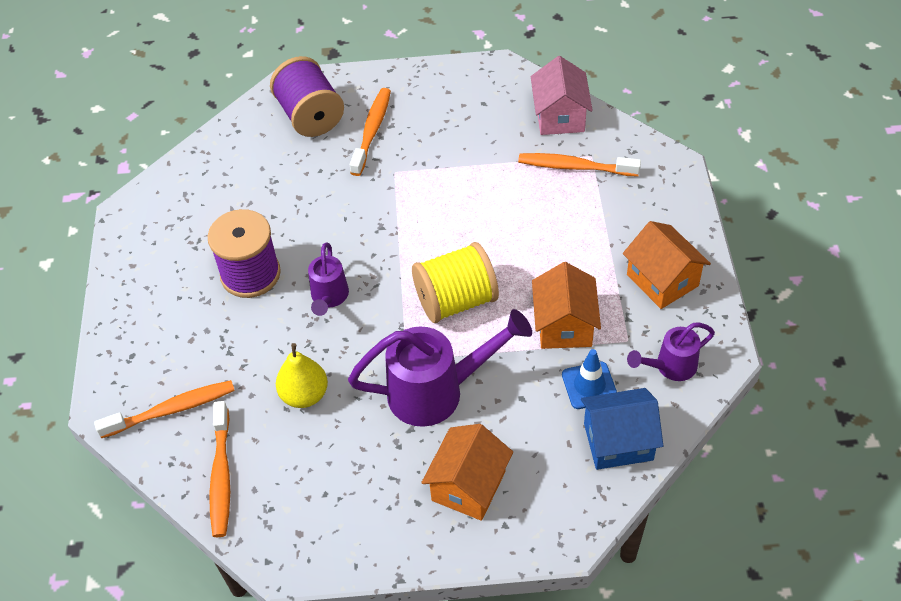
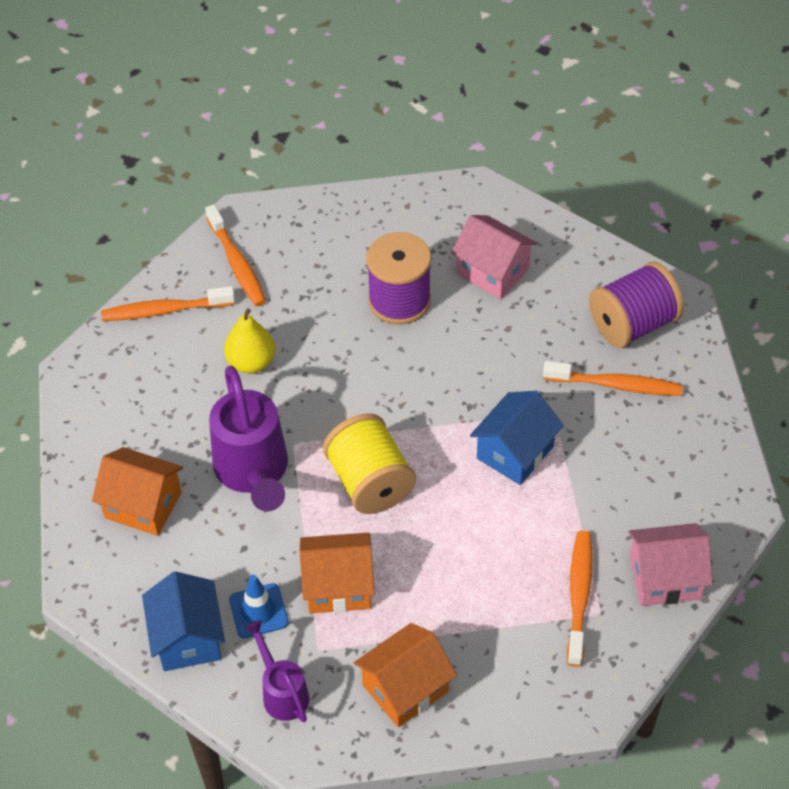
camera: 85 degrees right, 0 degrees up
purple watering can [308,243,349,316] -> none
none -> pink house [451,215,537,299]
none -> blue house [470,391,564,485]

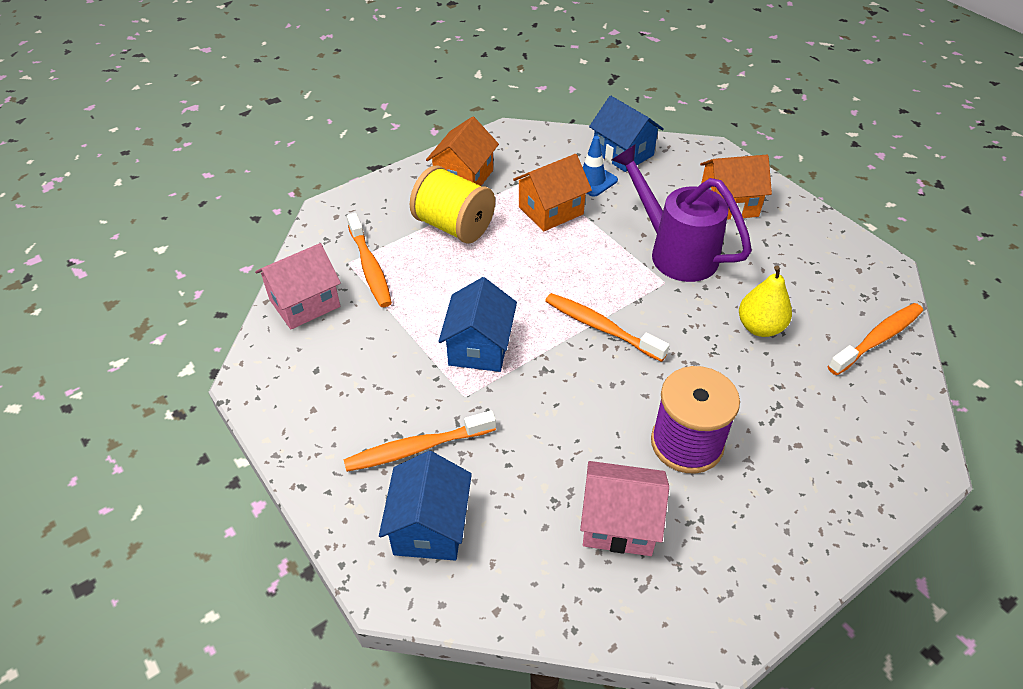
camera: 150 degrees right, 5 degrees down
orange toothbrush [205,204,266,306] -> orange toothbrush moved to [545,293,670,362]
purple watering can [244,620,309,722] -> none
yellow spool [323,413,416,514] -> yellow spool moved to [410,166,495,244]
purple spool [589,262,684,348] -> blue house [379,451,472,561]

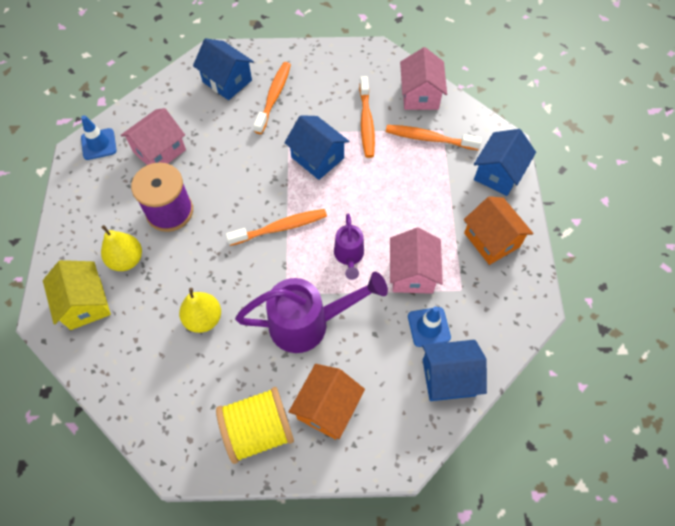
camera: 125 degrees right, 15 degrees up
yellow spool [410,166,495,244] -> yellow spool moved to [216,387,294,464]
orange house [513,154,592,231] -> pink house [390,228,443,294]
orange toothbrush [828,303,923,375] -> orange toothbrush moved to [359,76,375,158]
none -> yellow house [43,260,111,330]
none -> blue traffic cone [81,115,117,160]
none -> yellow pear [101,225,142,271]
none -> purple watering can [334,214,364,280]
none -> blue house [474,129,536,196]

